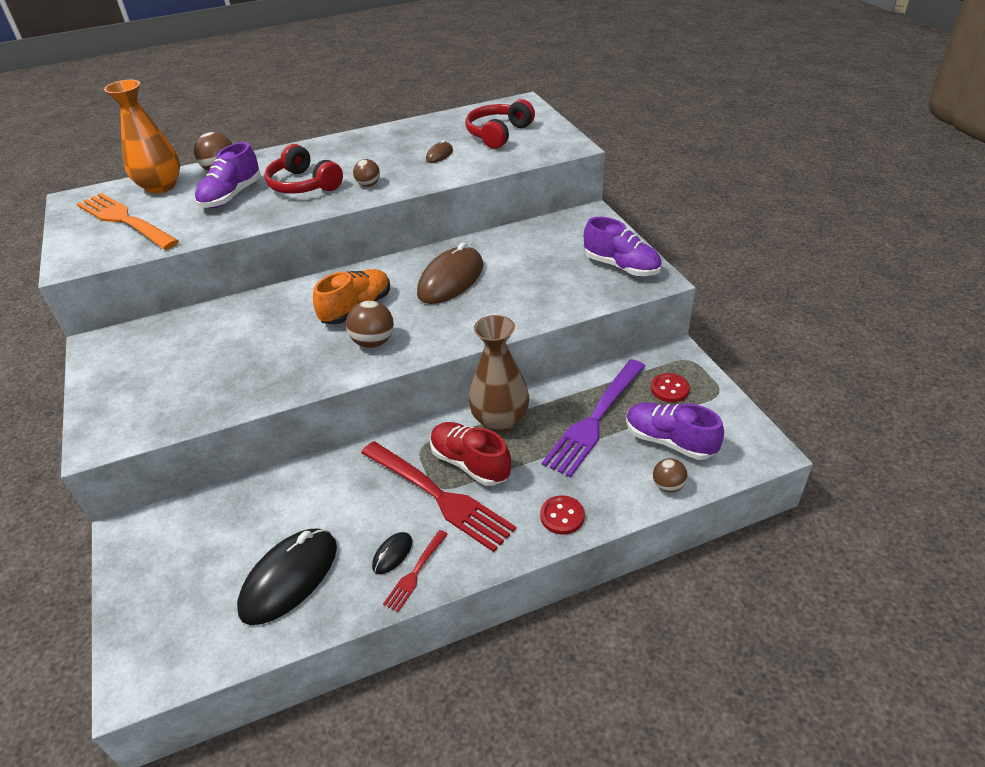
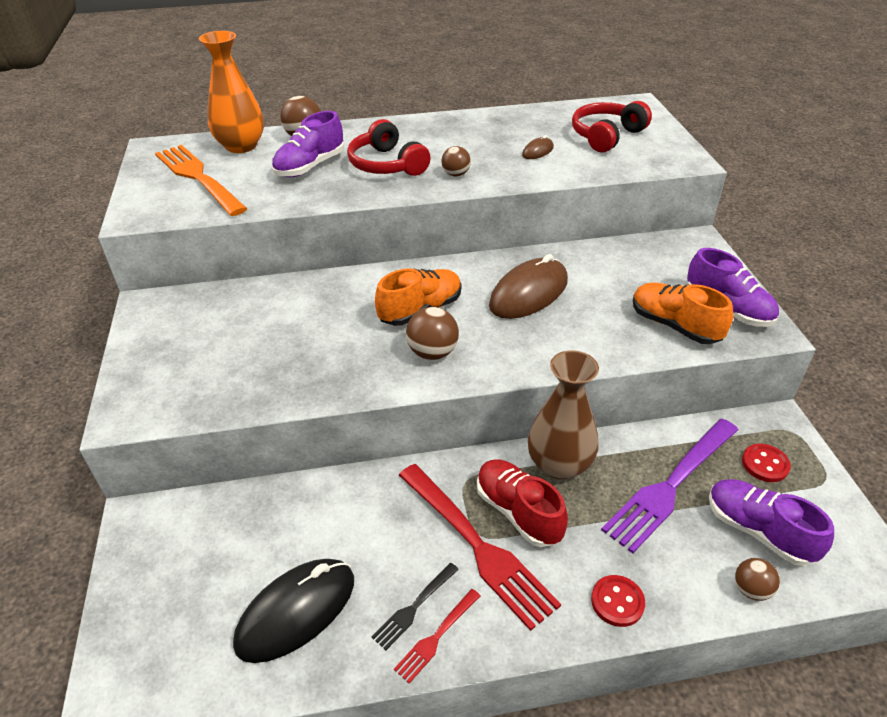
camera: 10 degrees right, 0 degrees up
black mouse [372,532,412,574] -> black fork [371,563,459,650]
none -> orange shoe [633,283,733,344]

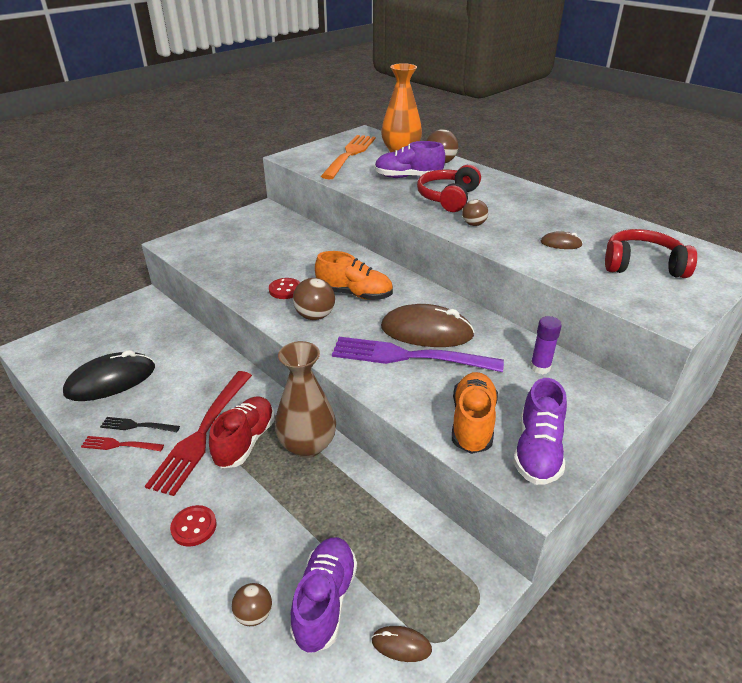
camera: 55 degrees right, 5 degrees down
black mouse [233,559,354,663] -> black mouse turned 45 degrees counterclockwise [63,350,155,401]
purple fork [601,419,738,553] -> purple fork moved to [332,337,504,372]
red button [742,444,791,482] -> red button moved to [269,278,300,299]
none -> brown mouse [372,626,432,662]
none -> purple glue stick [530,316,562,374]

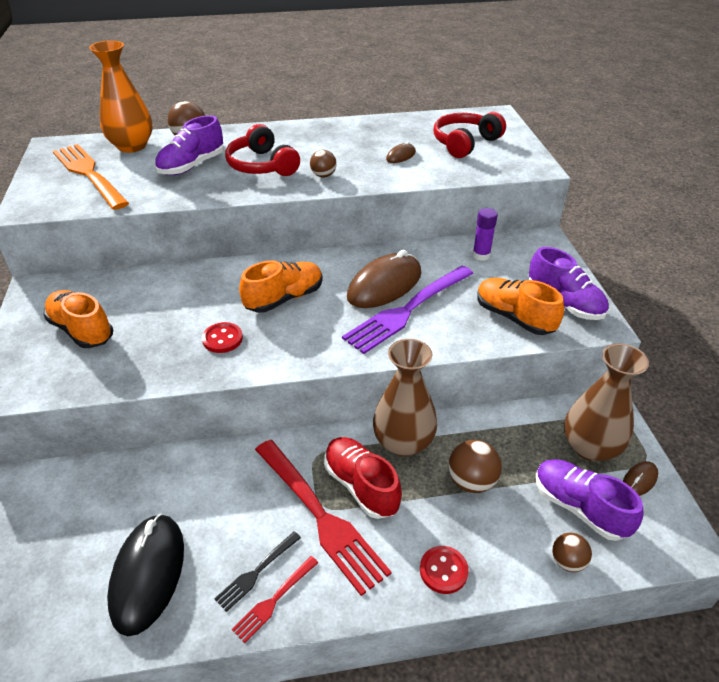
camera: 55 degrees left, 5 degrees up
brown ball [293,278,335,320] -> brown ball moved to [448,440,502,493]
none -> orange shoe [43,290,113,348]
none -> brown vase [564,343,649,462]

